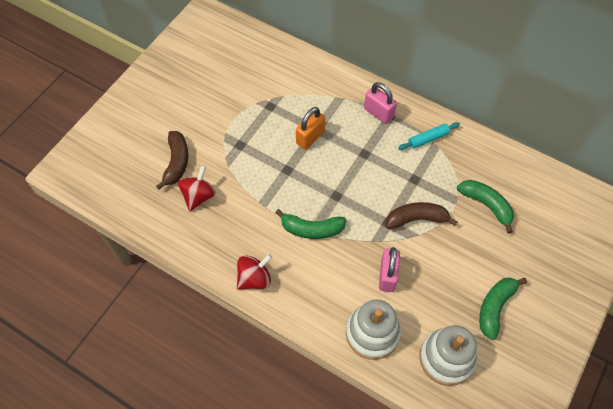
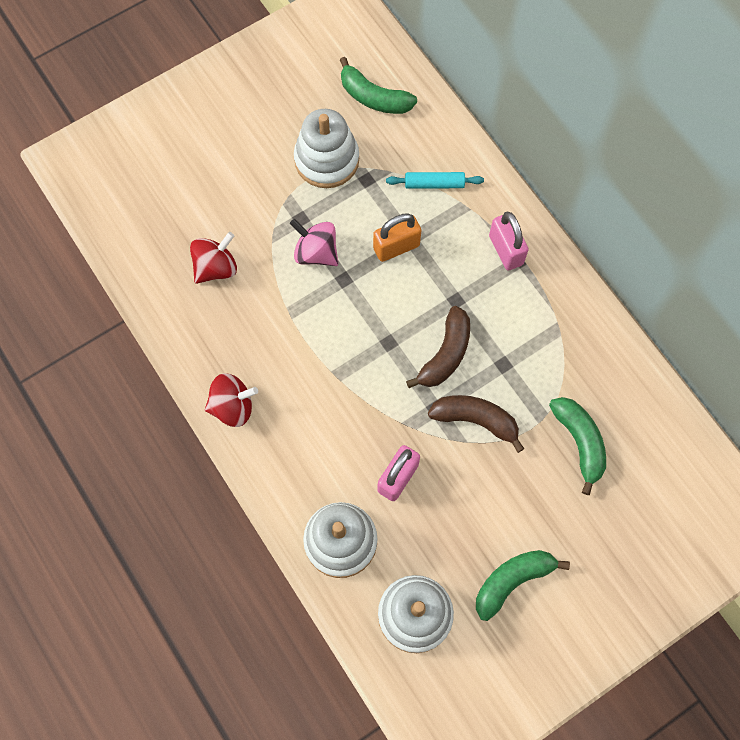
camera: 25 degrees right, 10 degrees up
brown banana [156,131,188,190] -> brown banana moved to [406,306,470,388]
green banana [275,209,347,239] -> green banana moved to [340,57,417,114]
turquoise rolling pin [398,122,460,150] -> turquoise rolling pin moved to [386,172,484,189]
none -> pink spinning top [290,219,338,266]
none -> white stacking toy [294,109,359,188]

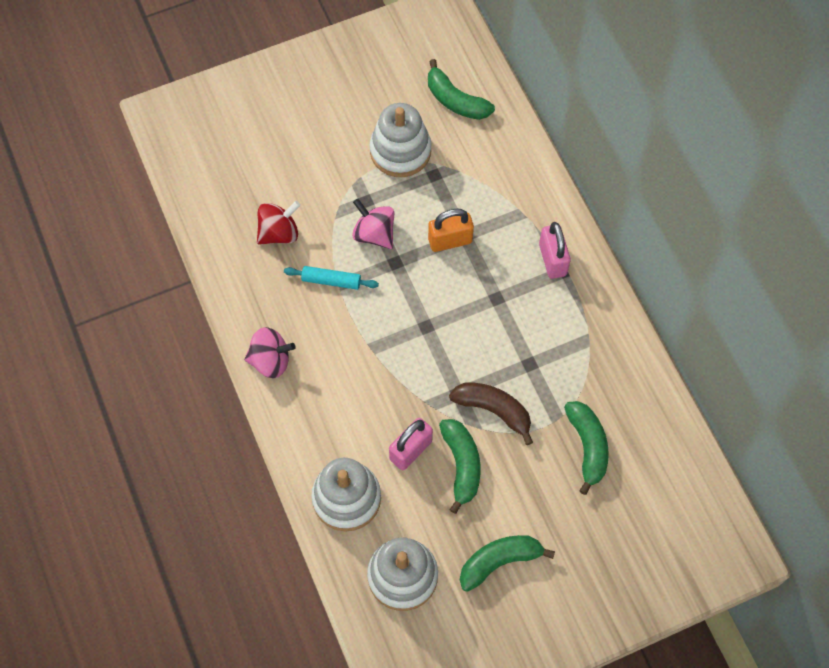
camera: 10 degrees right, 5 degrees down
red spinning top [205,373,258,427] -> pink spinning top [244,327,296,378]
turquoise rolling pin [386,172,484,189] -> turquoise rolling pin moved to [284,266,379,290]
brown banana [406,306,470,388] -> none
none -> green banana [439,419,481,514]

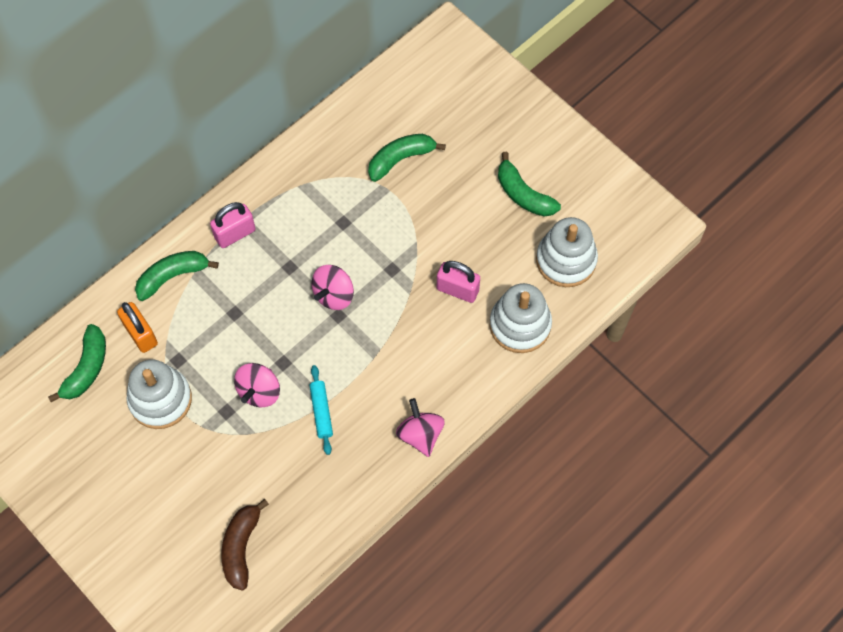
camera: 110 degrees left, 0 degrees up
red spinning top [257,201,300,245] -> none
orange padlock [428,209,474,252] -> orange padlock moved to [117,302,158,353]
green banana [439,419,481,514] -> green banana moved to [135,251,219,301]
brown banana [449,383,533,445] -> brown banana moved to [221,499,269,591]
none -> pink spinning top [312,265,354,310]

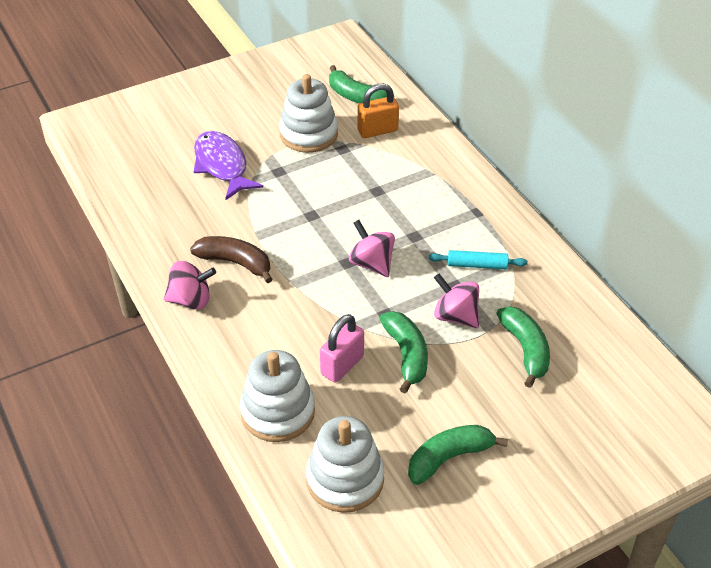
camera: 105 degrees right, 20 degrees down
green banana [135,251,219,301] -> green banana moved to [380,311,428,393]
pink padlock [210,202,256,248] -> none
brown banana [221,499,269,591] -> brown banana moved to [190,236,273,283]
pink spinning top [234,363,280,407] -> pink spinning top moved to [434,274,479,328]
turquoise rolling pin [310,365,333,455] -> turquoise rolling pin moved to [429,250,528,269]
none -> purple fish [194,131,264,200]

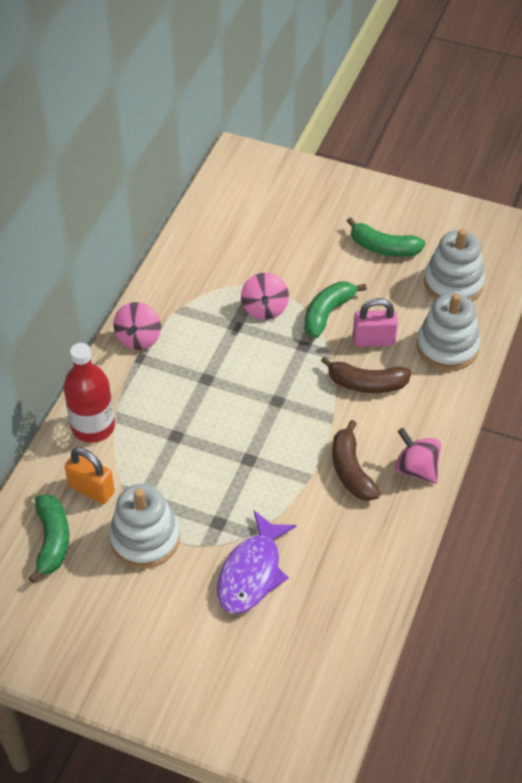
camera: 130 degrees left, 5 degrees up
pink spinning top [349,220,395,277] -> pink spinning top moved to [113,302,161,350]
turquoise rolling pin [429,250,528,269] -> none
green banana [496,306,550,388] -> none
none -> red bottle [63,343,115,443]
none -> brown banana [321,356,412,393]

